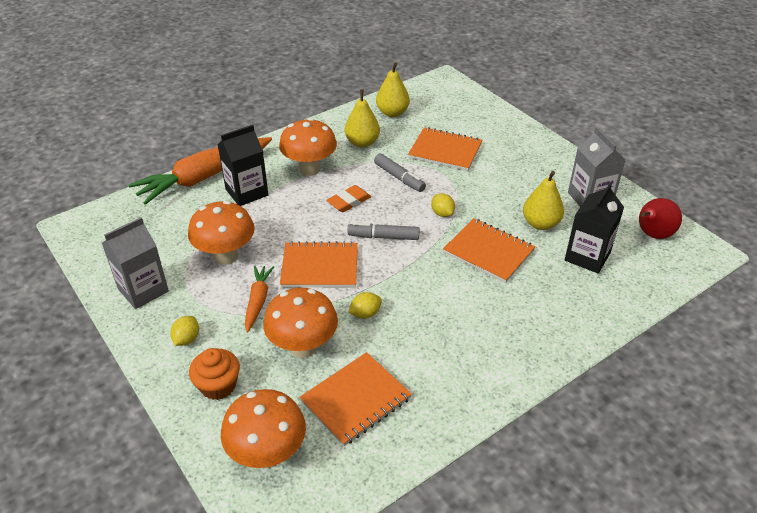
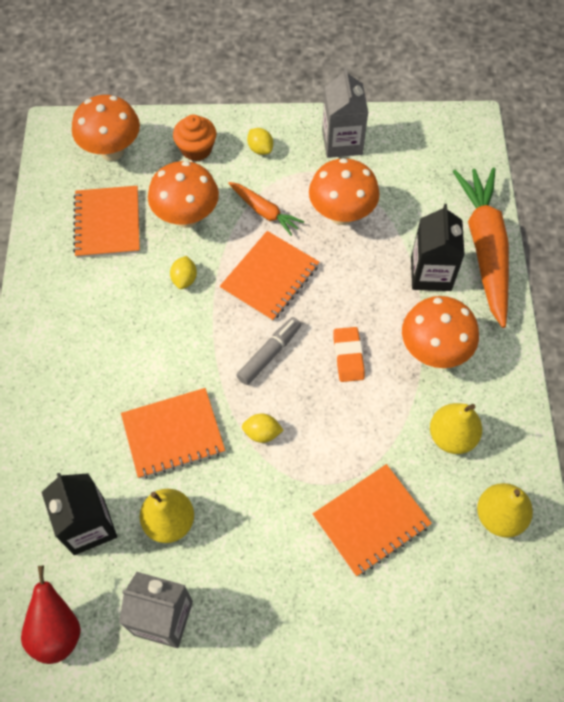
camera: 125 degrees right, 20 degrees up
grey marker [374,153,426,192] -> none

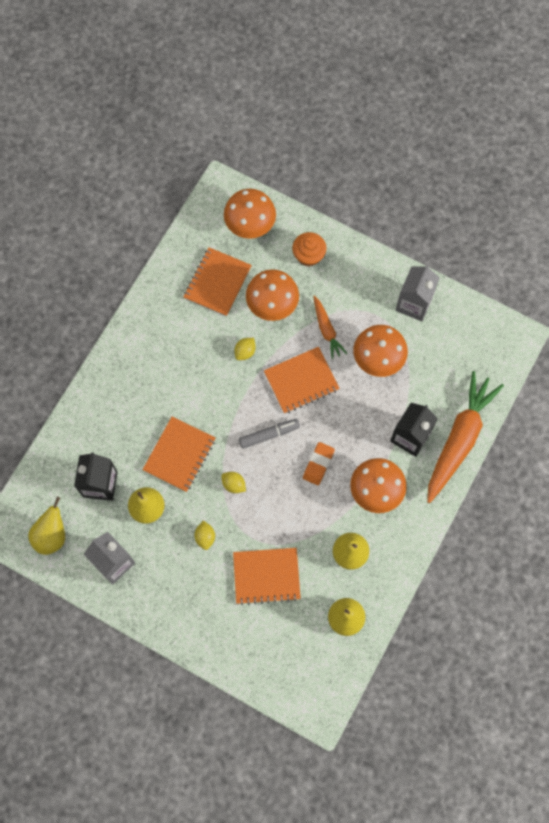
camera: 30 degrees right, 10 degrees up
red pear [21,566,81,664] -> yellow pear [28,497,65,555]
orange notebook [121,388,225,479] -> orange notebook turned 75 degrees counterclockwise [142,417,215,492]
yellow lemon [247,128,273,155] -> yellow lemon moved to [194,520,215,550]

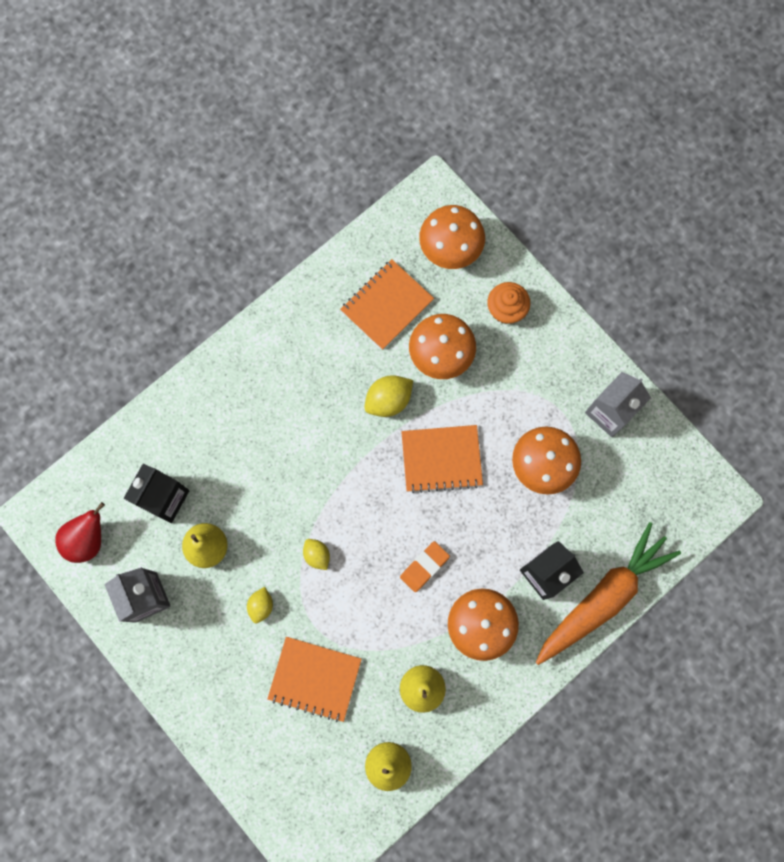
camera: 20 degrees right, 5 degrees up
yellow pear [28,497,65,555] -> red pear [55,502,105,563]
orange notebook [142,417,215,492] -> none
yellow lemon [234,338,256,360] -> yellow lemon [364,375,413,417], size x1.59
grey marker [239,419,300,449] -> none
orange carrot [313,295,347,359] -> none

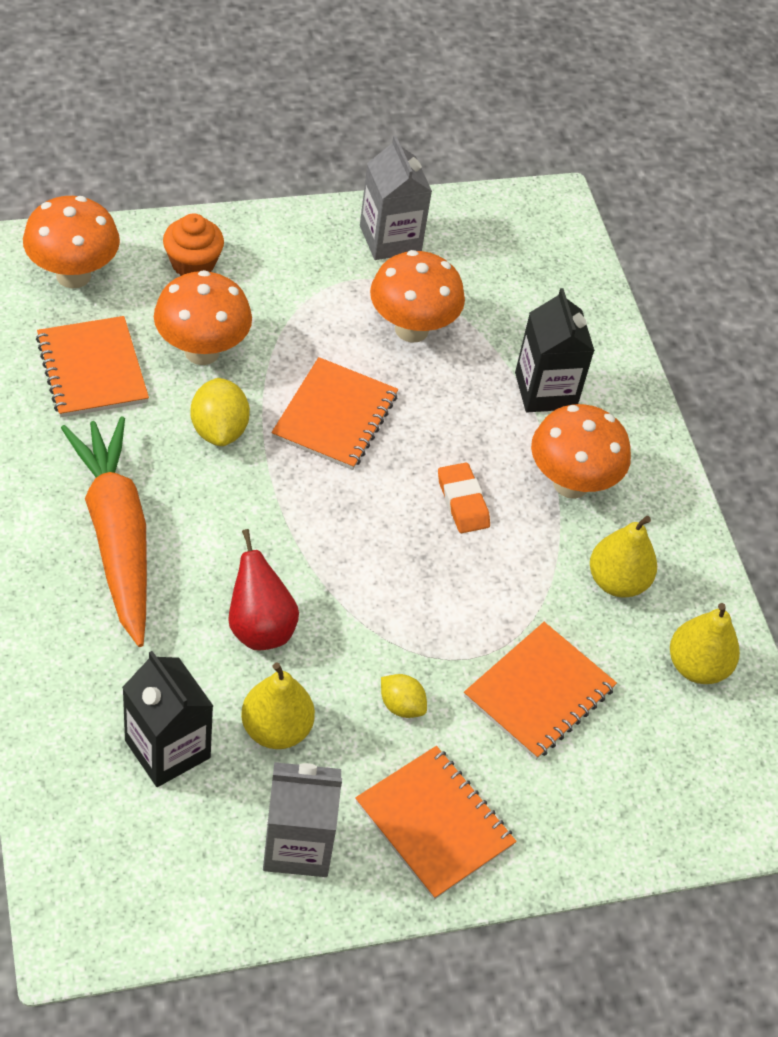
camera: 70 degrees left, 25 degrees down
red pear [55,502,105,563] -> red pear moved to [228,529,299,650]
yellow lemon [303,539,330,570] -> none
orange carrot [536,522,681,665] -> orange carrot moved to [61,417,147,647]
none -> orange notebook [355,746,517,900]

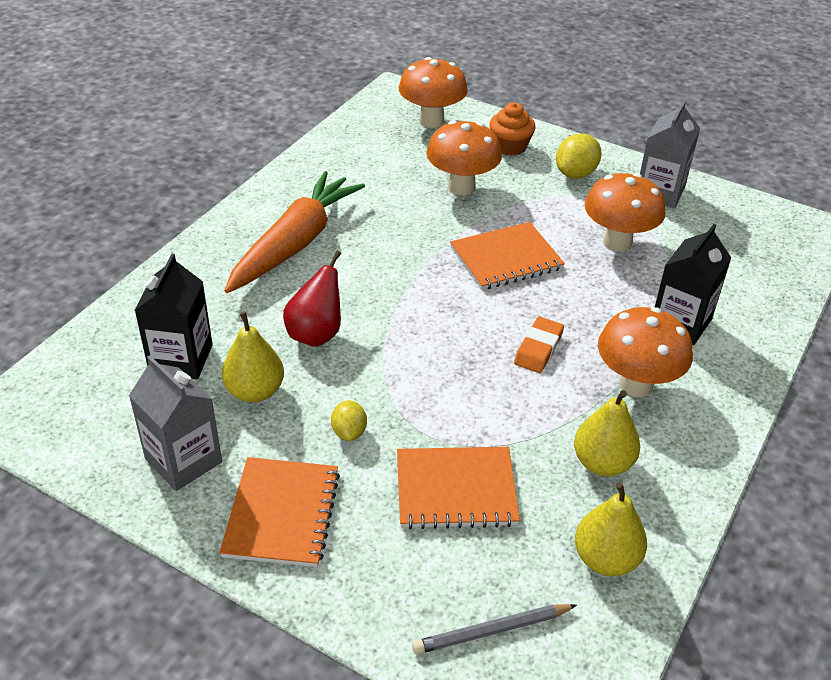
camera: 50 degrees right, 10 degrees down
orange notebook [36,316,149,417] -> none
yellow lemon [190,378,250,446] -> yellow lemon moved to [556,133,602,178]
none -> grey pencil [412,604,577,654]

